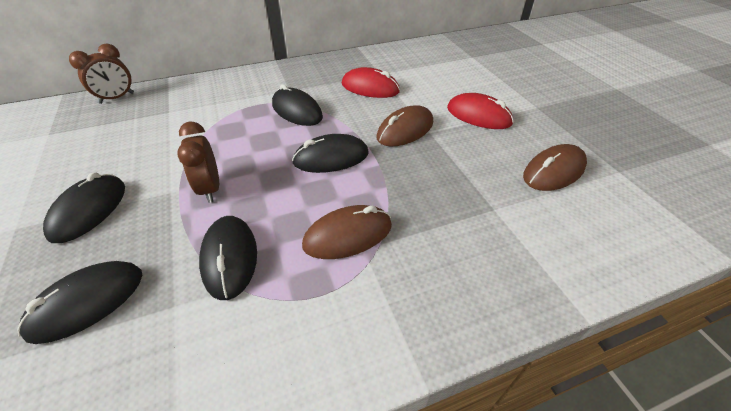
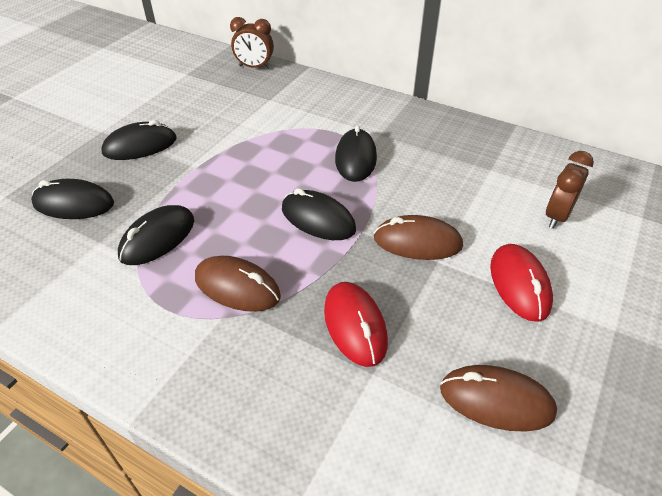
camera: 50 degrees right, 0 degrees up
brown clock [177,122,219,203] -> brown clock moved to [546,151,594,229]
red mouse [342,67,400,98] -> red mouse moved to [324,282,388,367]

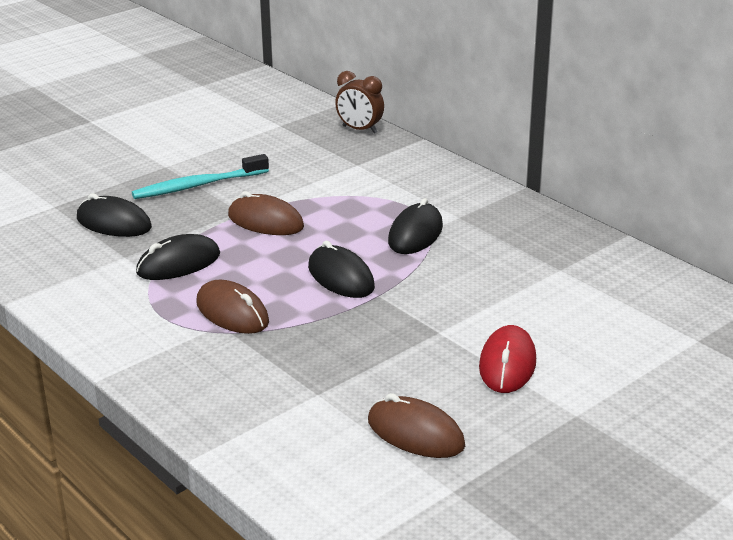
camera: 20 degrees right, 15 degrees down
black mouse [101,120,177,160] -> turquoise toothbrush [132,154,269,199]
red mouse [324,282,388,367] -> none
brown mouse [374,215,463,260] -> brown mouse moved to [228,191,304,235]
brown clock [546,151,594,229] -> none

